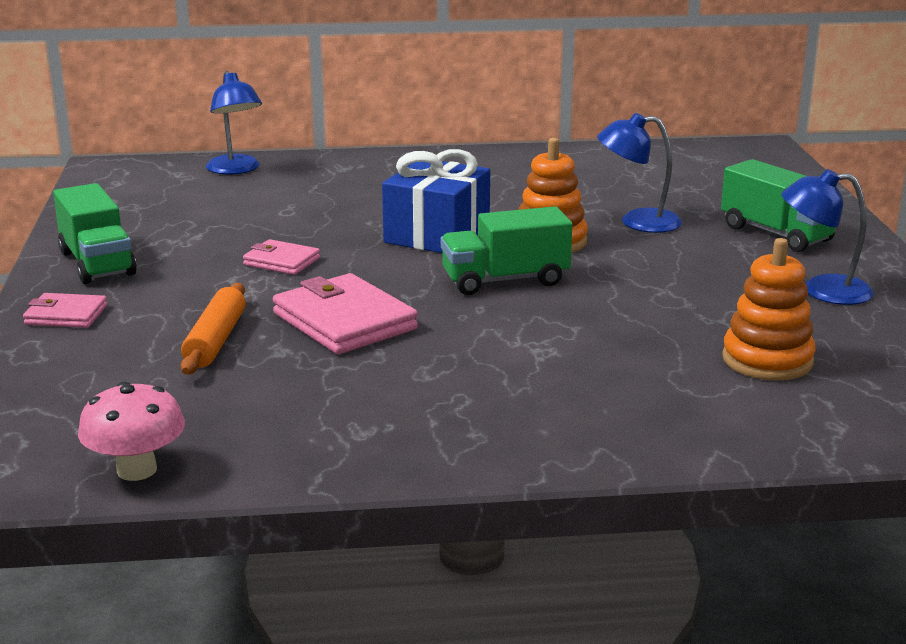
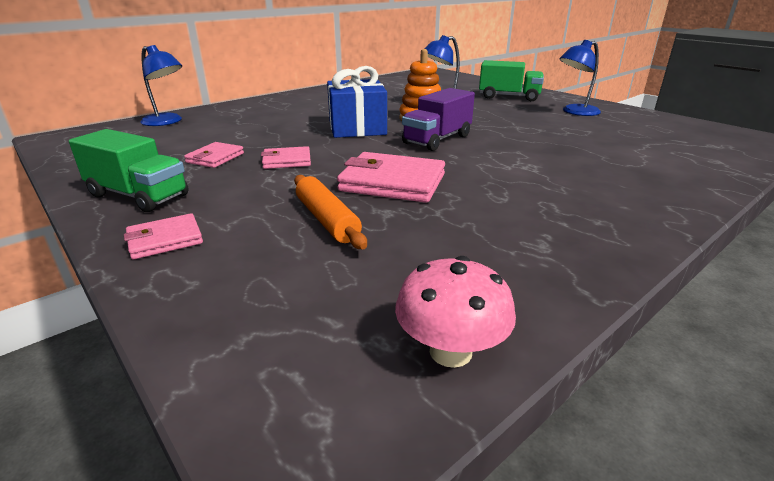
camera: 35 degrees left, 5 degrees up
green truck [441,206,572,295] -> purple truck [402,88,475,151]
orange stacking toy [722,238,816,381] -> none
none -> pink wallet [184,142,244,168]

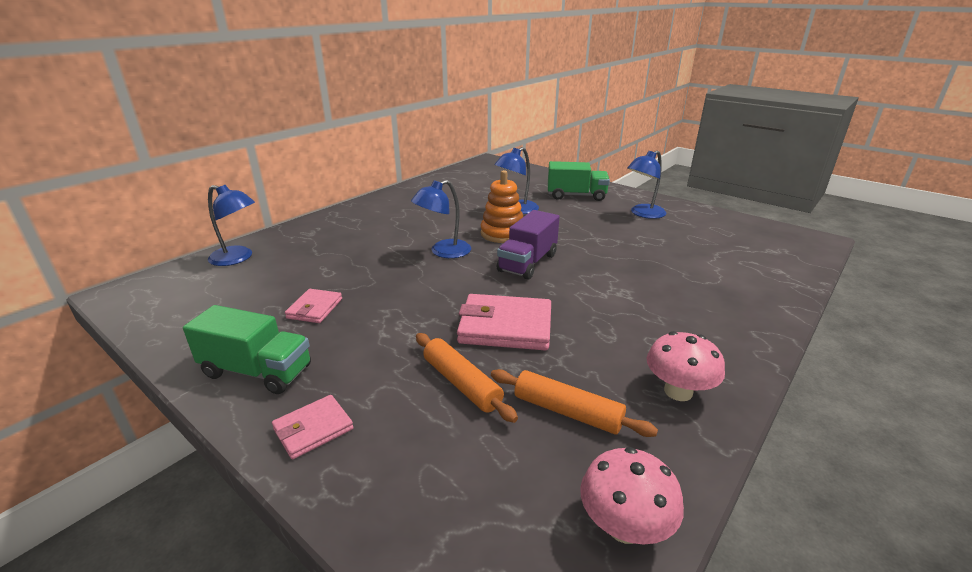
camera: 10 degrees left, 0 degrees up
pink wallet [261,146,311,169] -> none
blue gift [327,66,387,138] -> blue lamp [411,180,471,258]
none -> orange rolling pin [491,369,658,437]
none -> pink mushroom [647,331,725,401]

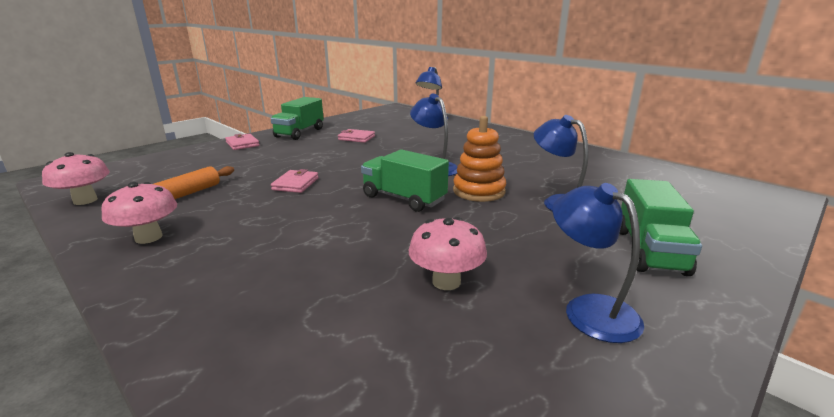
camera: 95 degrees right, 5 degrees down
orange rolling pin [416,333,518,423] -> none
pink wallet [457,294,551,350] -> pink wallet [271,169,319,193], size x0.56
purple truck [497,210,559,280] -> green truck [361,149,449,212]
none -> pink mushroom [409,217,487,290]

